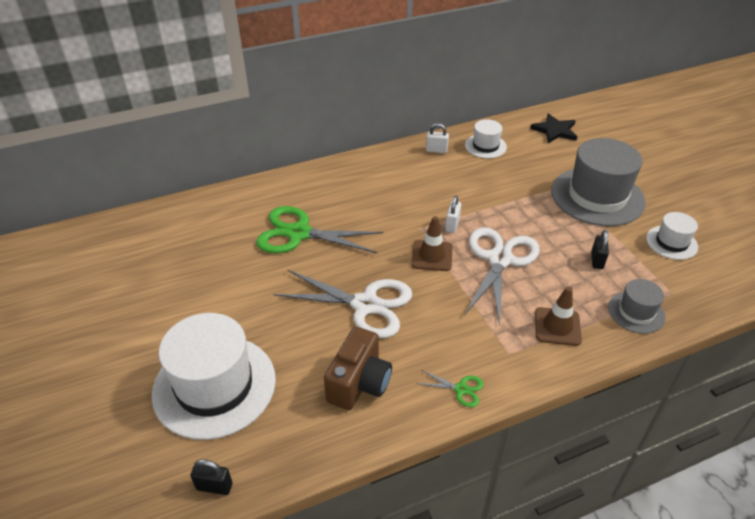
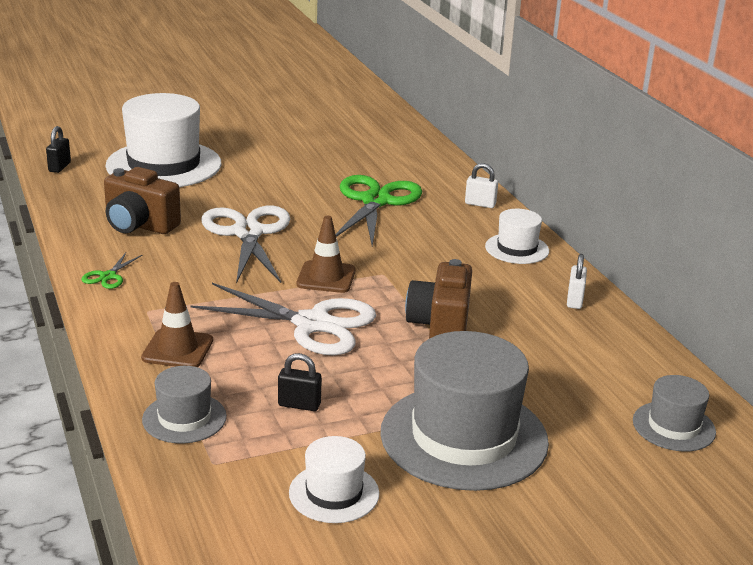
camera: 90 degrees right, 15 degrees down
white scissors [274,269,412,338] -> white scissors turned 150 degrees clockwise [201,206,290,284]
white padlock [445,195,461,233] -> white padlock moved to [465,163,498,208]
white hat [465,119,507,158] -> white hat moved to [485,209,549,264]
black star [530,113,577,143] -> grey hat [633,375,716,451]
none -> brown camera [405,259,472,339]

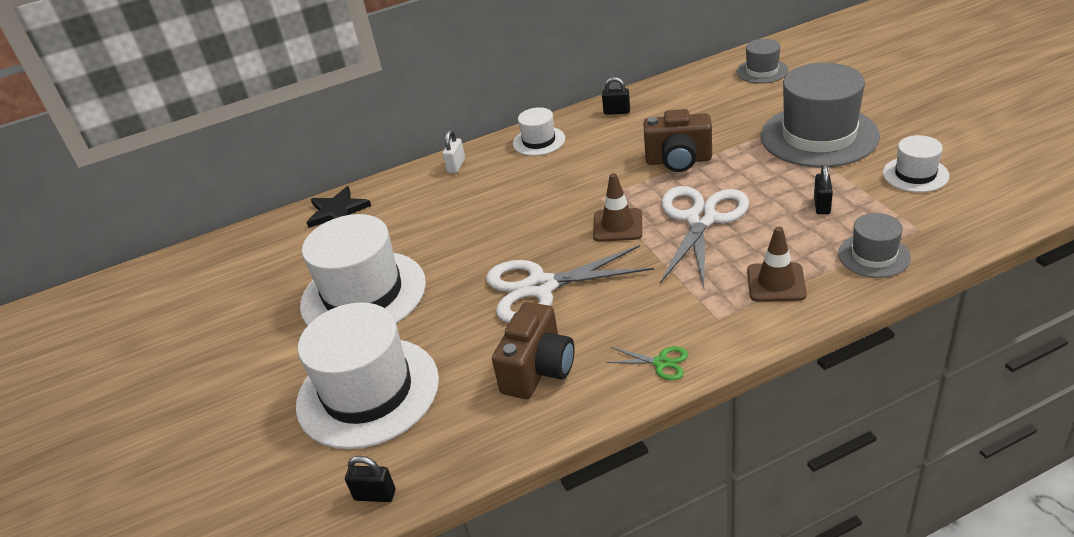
camera: 85 degrees left, 10 degrees up
green scissors [336,175,422,246] -> none
white padlock [567,254,587,309] -> black padlock [602,77,630,115]
none -> white hat [300,214,426,326]
none -> black star [306,186,371,228]

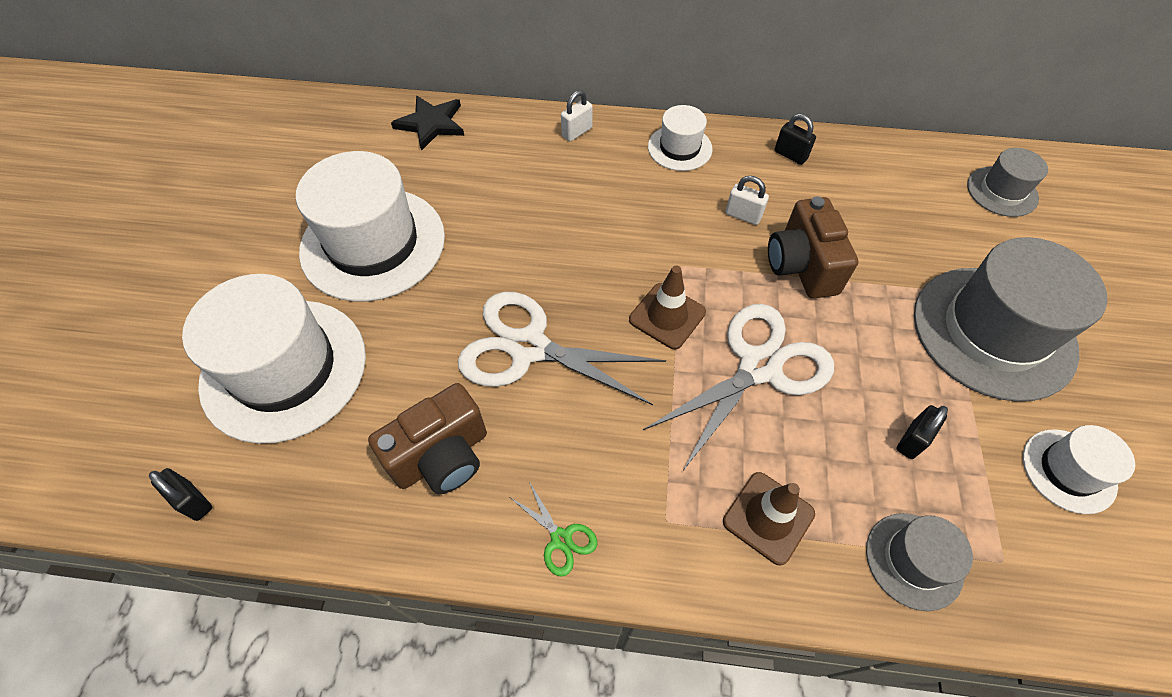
camera: 25 degrees right, 20 degrees up
brown camera [644,109,712,172] -> brown camera turned 45 degrees clockwise [768,196,858,299]
none -> white padlock [726,176,769,225]

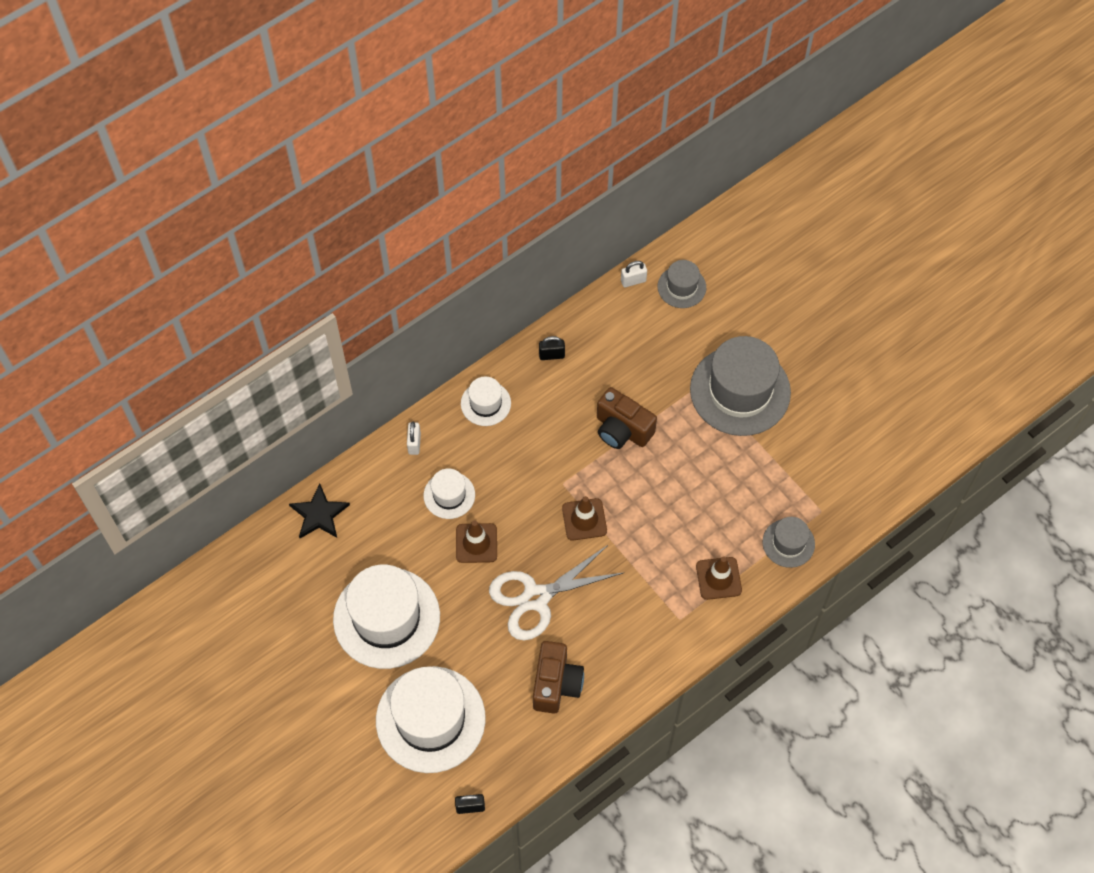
camera: 45 degrees left, 5 degrees up
green scissors [510,481,597,577] -> none
white scissors [643,304,834,470] -> none
white padlock [726,176,769,225] -> white padlock moved to [621,261,647,287]
black padlock [896,405,948,459] -> none
white hat [1023,425,1135,514] -> white hat moved to [424,469,475,519]
none -> brown traffic cone [456,521,497,563]

